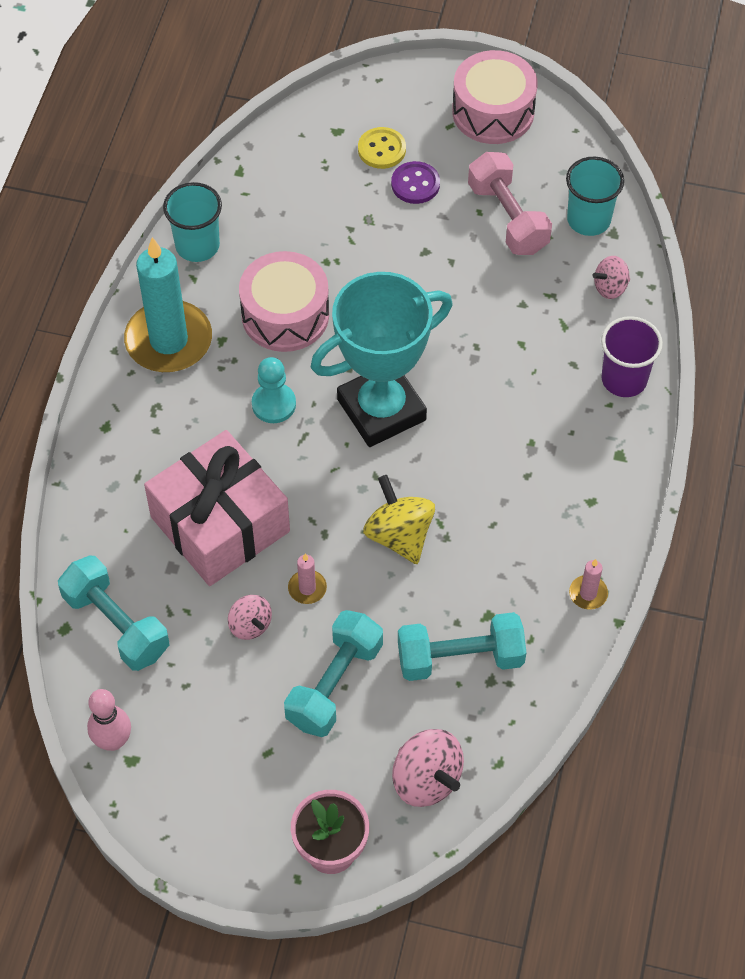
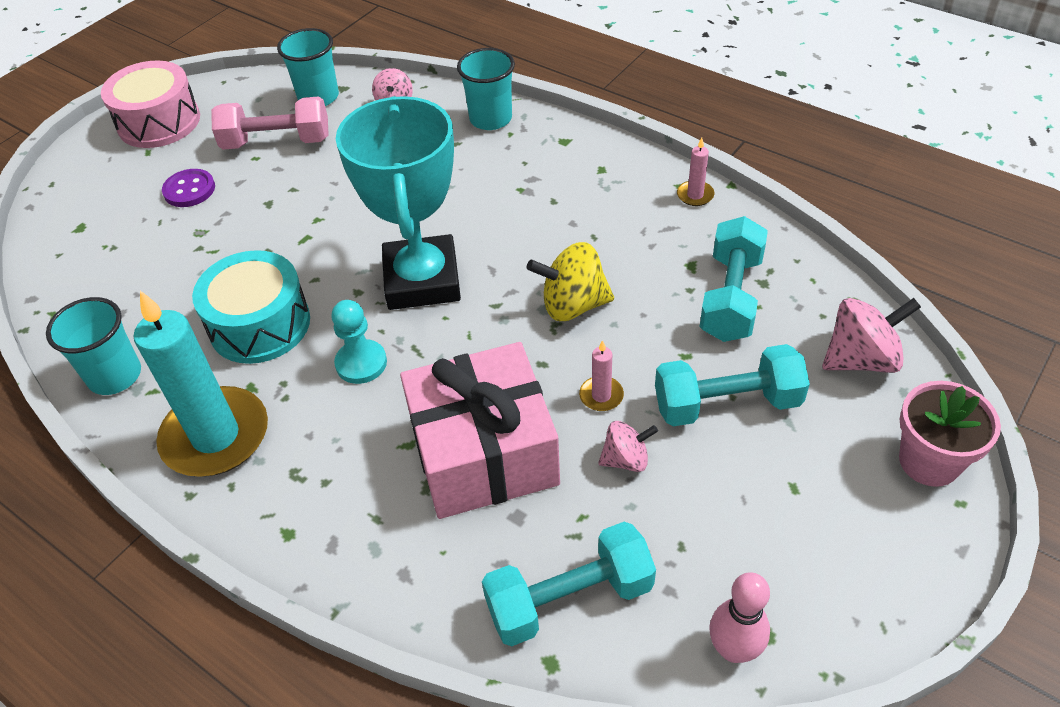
camera: 65 degrees left, 10 degrees down
pink drum [239,251,329,352] -> turquoise drum [192,250,310,364]
turquoise dumbbell [284,610,383,737] -> turquoise dumbbell turned 60 degrees counterclockwise [655,344,810,426]
yellow button [358,127,406,169] -> none
purple cup [601,316,663,397] -> turquoise cup [457,48,515,130]

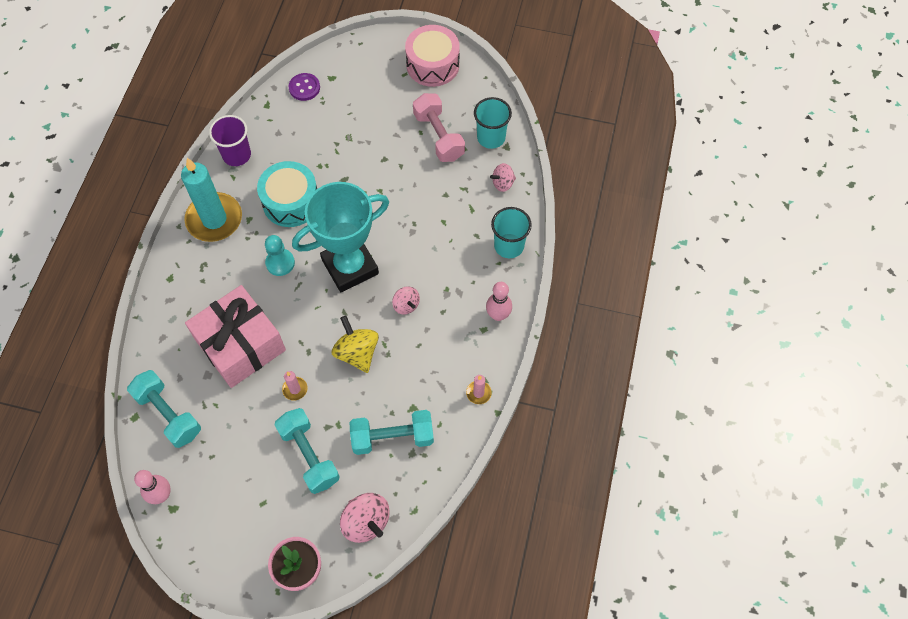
camera: 65 degrees right, 15 degrees up
turquoise cup [46,297,141,395] -> purple cup [209,115,251,166]
purple button [162,169,215,207] -> purple button moved to [288,73,320,101]
pink spinning top [598,421,658,472] -> pink spinning top moved to [392,286,420,315]
none -> pink bowling pin [486,282,512,321]

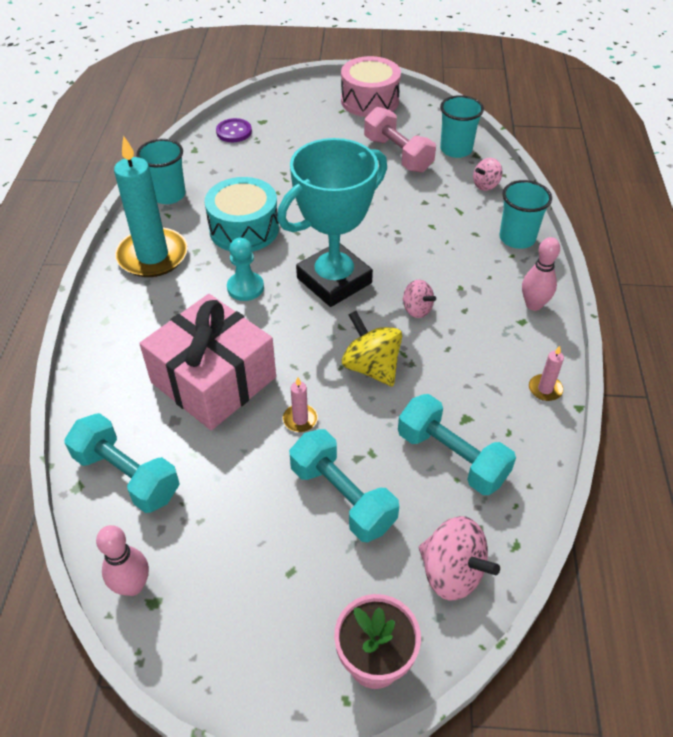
camera: 10 degrees left, 15 degrees down
purple cup [209,115,251,166] -> turquoise cup [136,139,186,204]
turquoise dumbbell [349,410,434,455] -> turquoise dumbbell turned 60 degrees clockwise [398,394,516,495]

